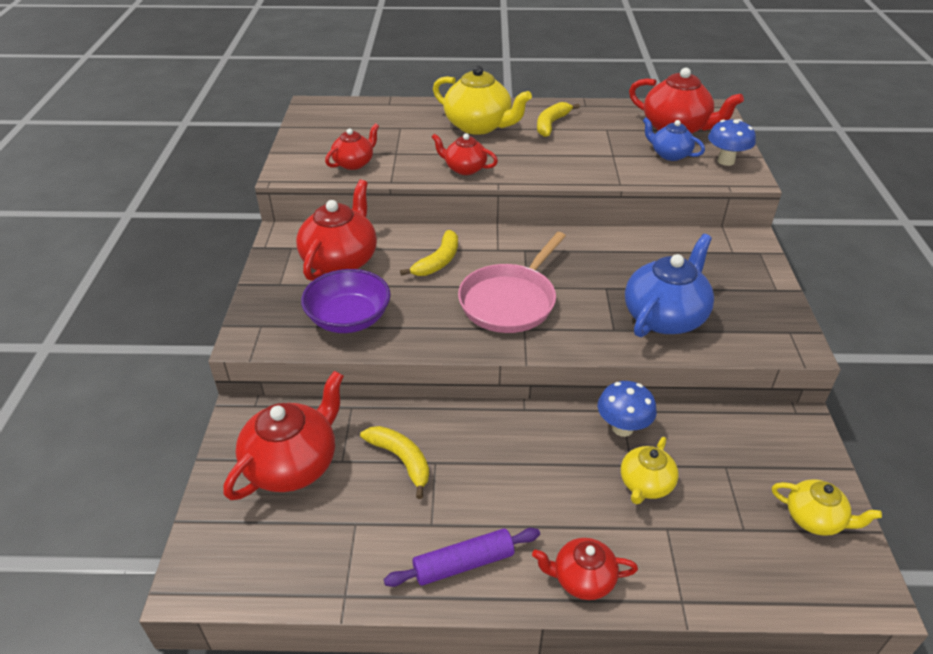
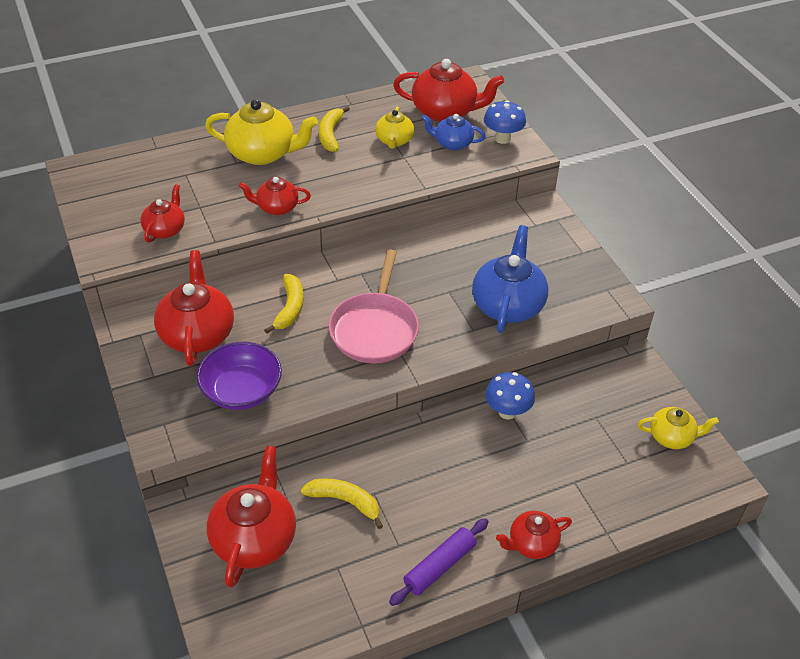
camera: 25 degrees left, 5 degrees up
yellow teapot [621,437,679,505] -> yellow teapot moved to [375,107,414,149]

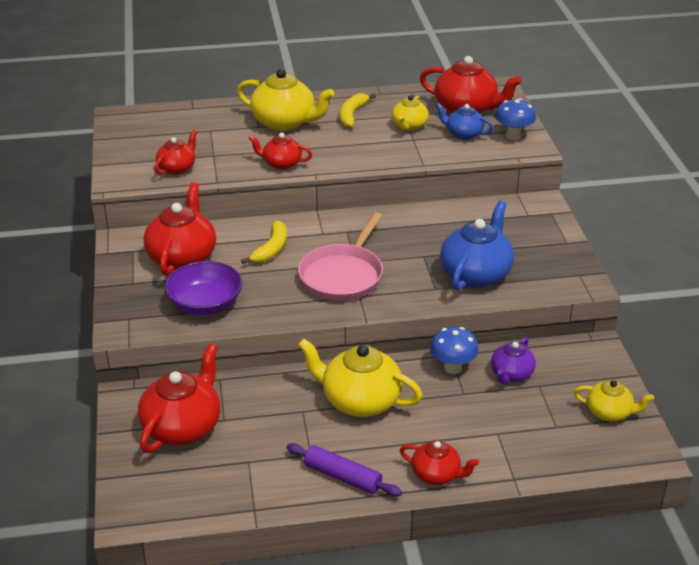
camera: 15 degrees right, 10 degrees down
yellow banana [301,478,383,529] -> none
purple rolling pin [389,518,489,606] -> purple rolling pin turned 60 degrees clockwise [286,443,402,497]
red teapot [496,511,572,559] -> red teapot turned 150 degrees counterclockwise [400,440,479,485]
none -> yellow teapot [298,339,423,417]
none -> purple teapot [491,337,536,384]

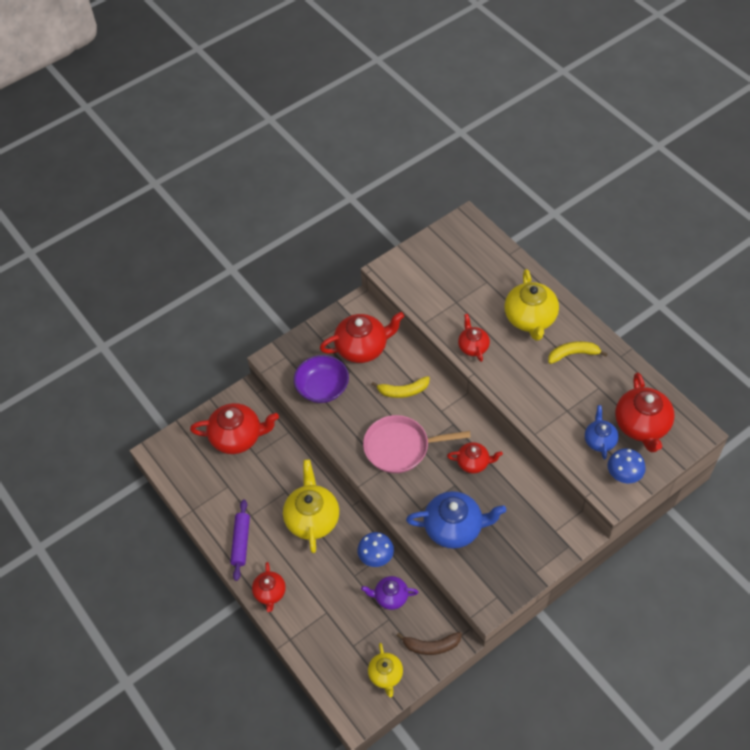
camera: 65 degrees right, 20 degrees up
red teapot [154,130,197,175] -> red teapot moved to [447,442,503,474]
yellow teapot [392,95,429,131] -> none
none -> brown banana [396,632,462,655]

